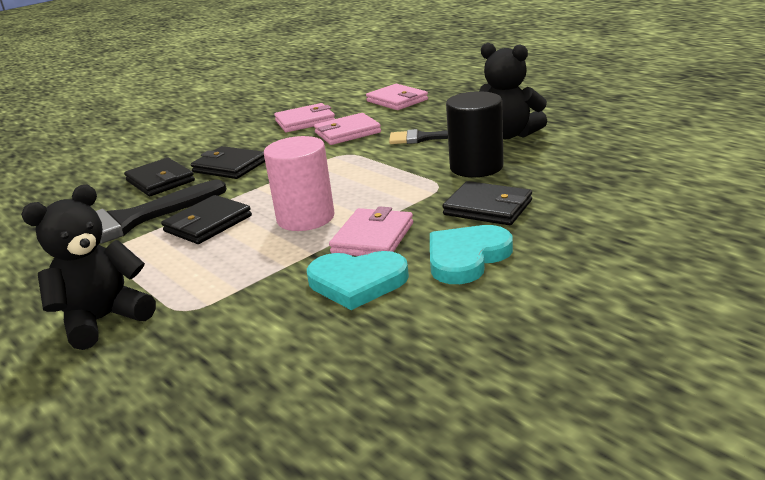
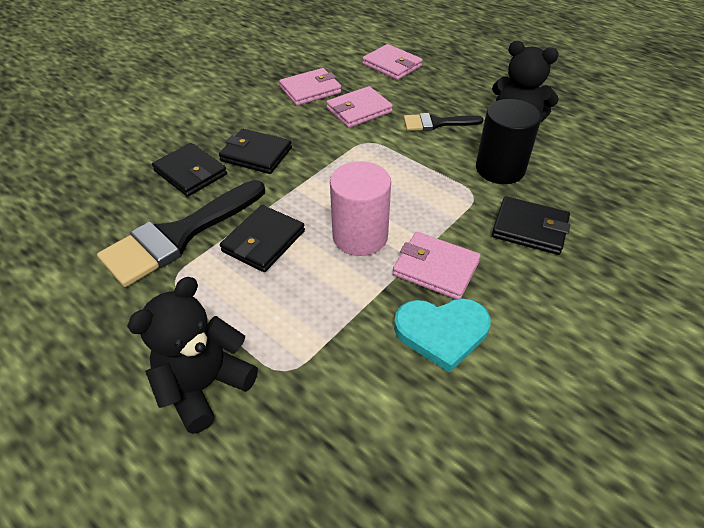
camera: 10 degrees left, 20 degrees up
pink wallet [329,206,413,256] -> pink wallet turned 75 degrees counterclockwise [393,232,481,299]
turquoise heart [430,225,513,284] -> none

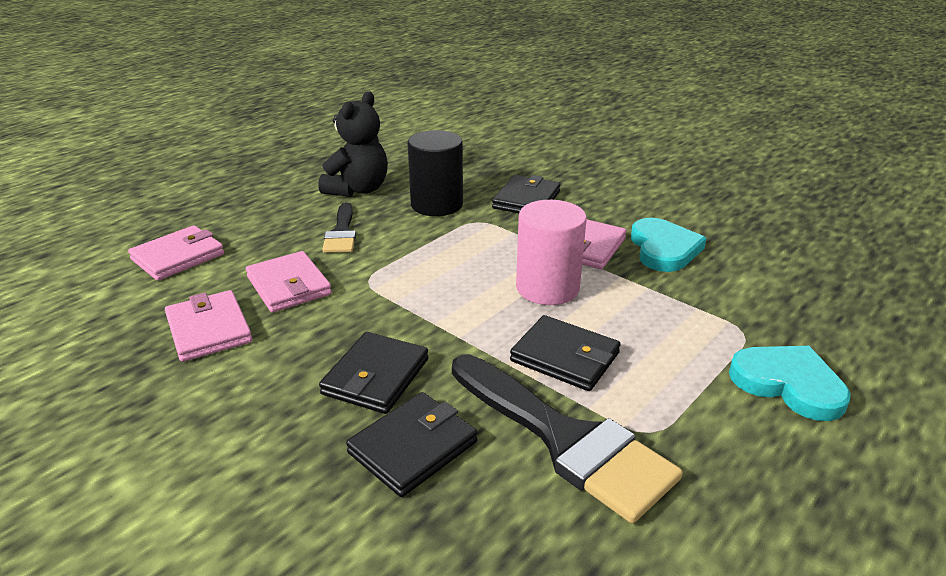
camera: 90 degrees left, 15 degrees down
black teddy bear [127,277,258,434] -> turquoise heart [729,346,851,421]

